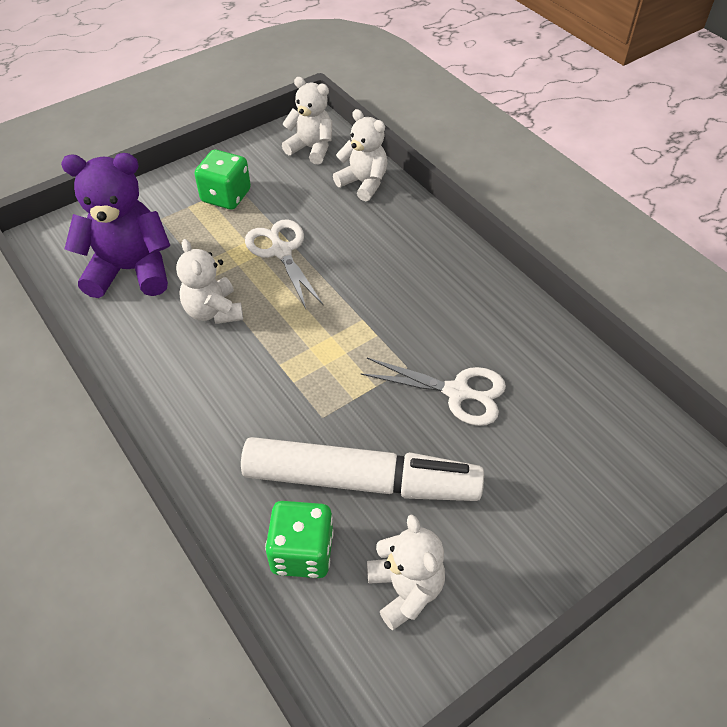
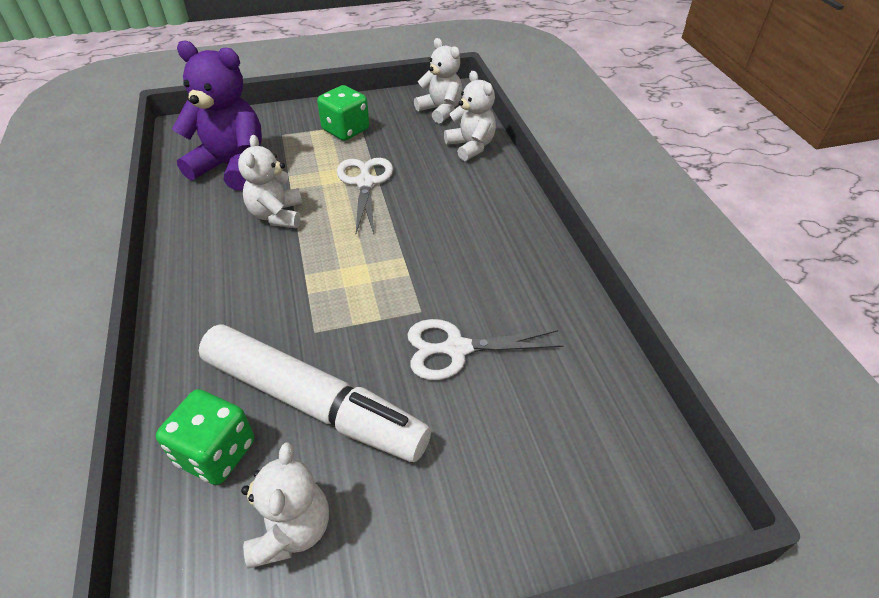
camera: 20 degrees right, 5 degrees down
white scissors [361,358,506,426] -> white scissors turned 135 degrees clockwise [407,319,564,380]

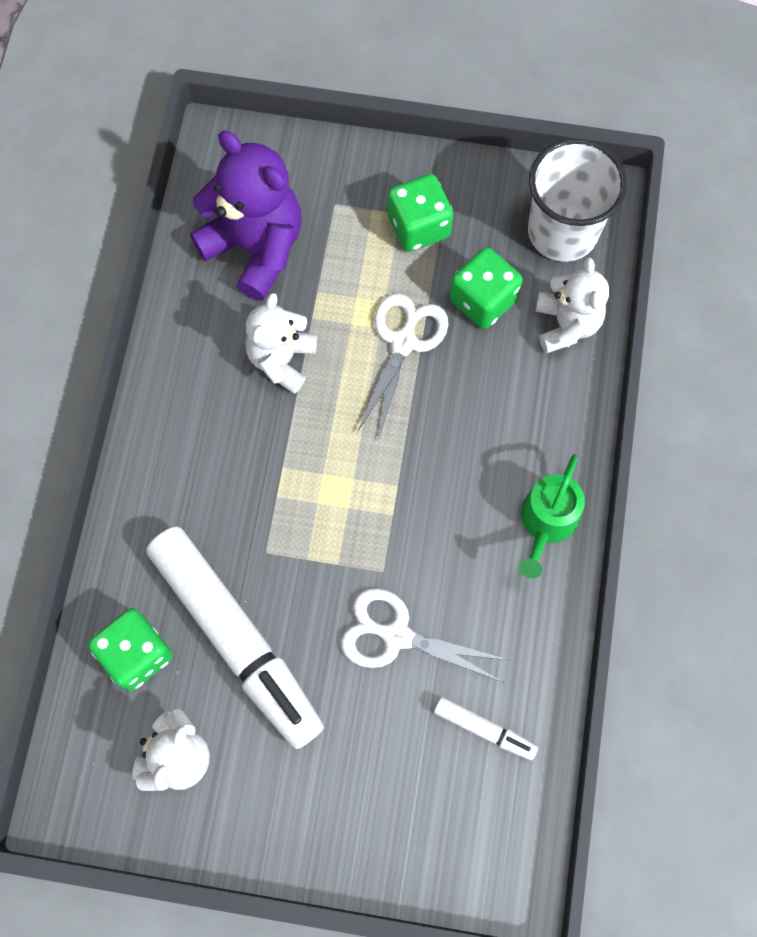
camera: 25 degrees right, 25 degrees up
white teddy bear [414,38,462,123] -> white cup [528,138,627,262]
none -> white marker [434,697,538,760]
none -> green dice [450,247,523,329]
none -> green watering can [519,454,585,579]

